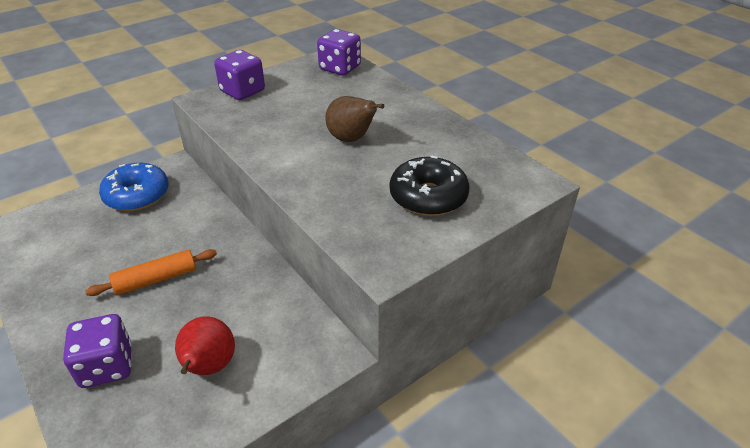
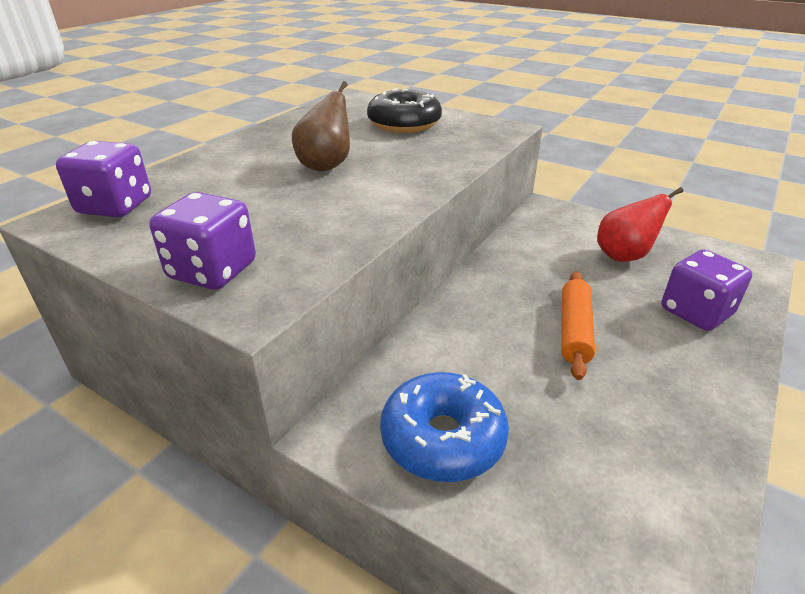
camera: 110 degrees left, 5 degrees down
orange rolling pin [85,249,217,296] -> orange rolling pin turned 60 degrees clockwise [562,271,595,380]

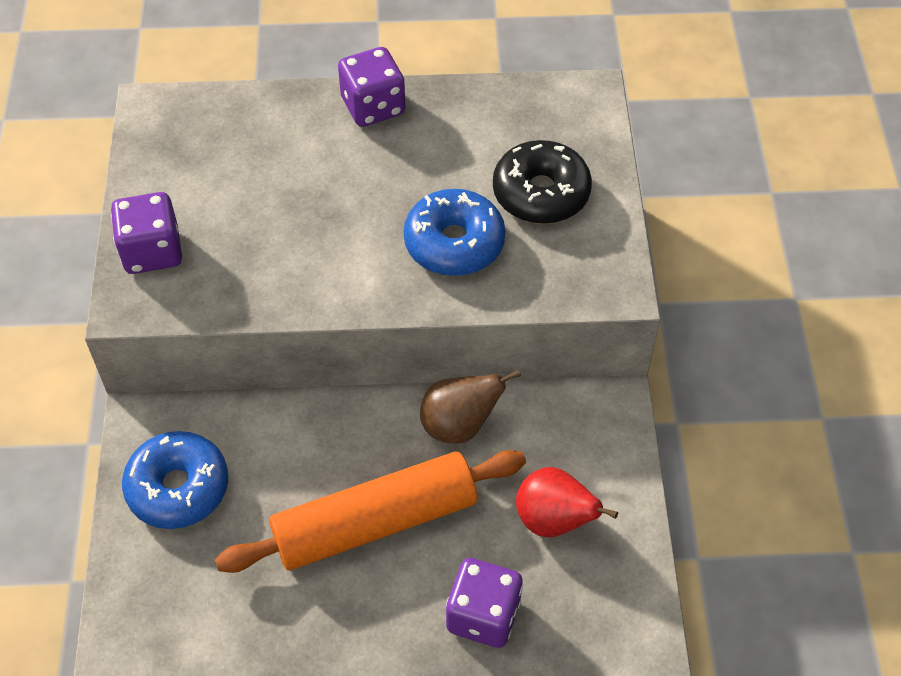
camera: 55 degrees right, 20 degrees up
purple dice [56,141,151,217] -> purple dice moved to [338,47,405,127]
brown pear [292,81,350,172] -> brown pear moved to [420,370,521,444]
orange rolling pin [562,271,595,380] -> orange rolling pin [215,450,526,573], size x1.83
none -> blue donut [404,189,505,276]

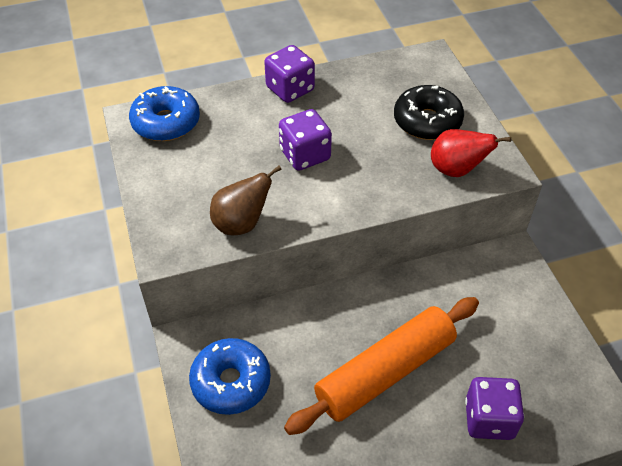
camera: 15 degrees left, 5 degrees down
purple dice [111,192,182,274] -> purple dice moved to [279,109,332,171]
blue donut [404,189,505,276] -> blue donut moved to [129,86,200,141]
brown pear [420,370,521,444] -> brown pear moved to [210,166,282,235]
red pear [516,467,618,537] -> red pear moved to [431,129,511,177]

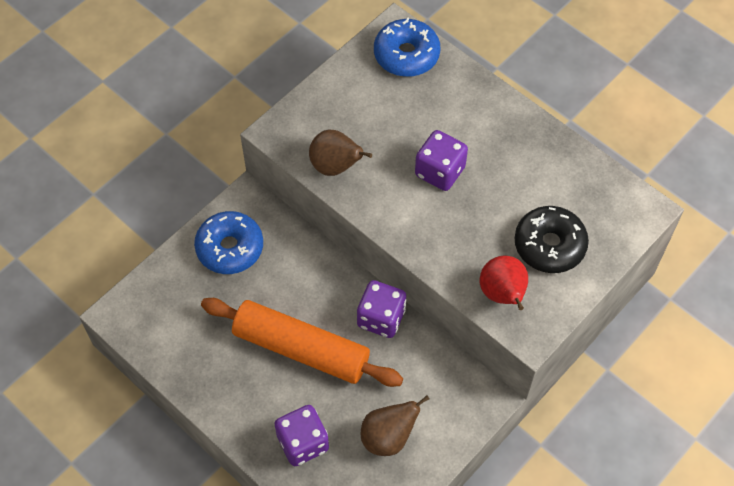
camera: 60 degrees right, 10 degrees up
purple dice [264,45,315,103] -> purple dice moved to [357,280,406,338]
none -> brown pear [361,395,430,456]

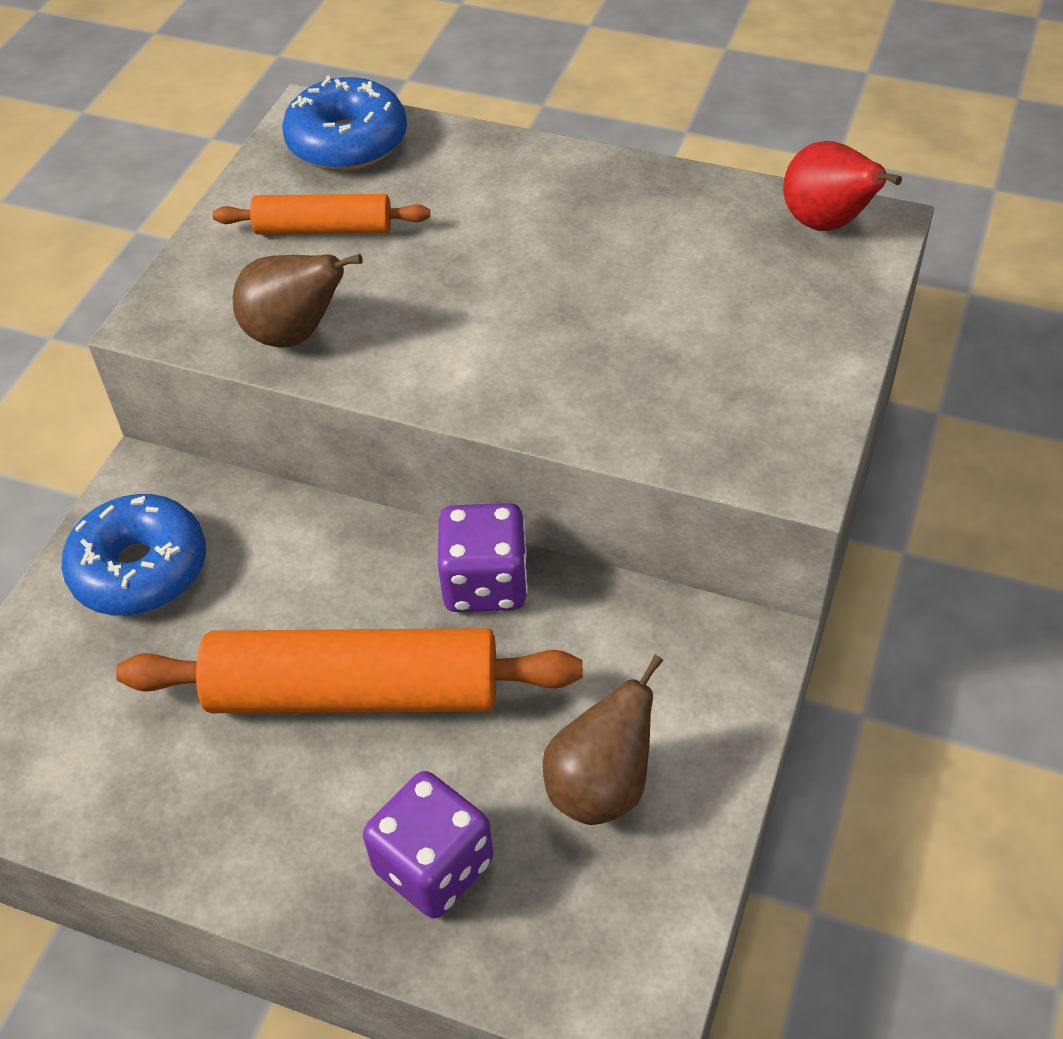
camera: 20 degrees left, 10 degrees down
purple dice [415,130,468,191] -> none
red pear [480,256,528,310] -> red pear moved to [783,141,902,231]
black donut [515,206,589,273] -> none
none -> orange rolling pin [212,194,430,234]

